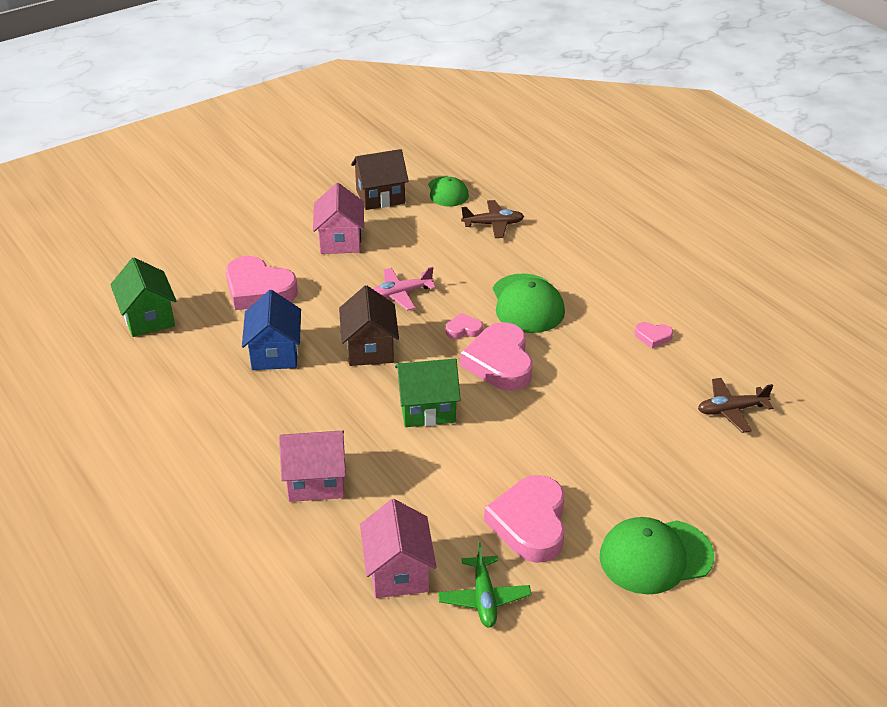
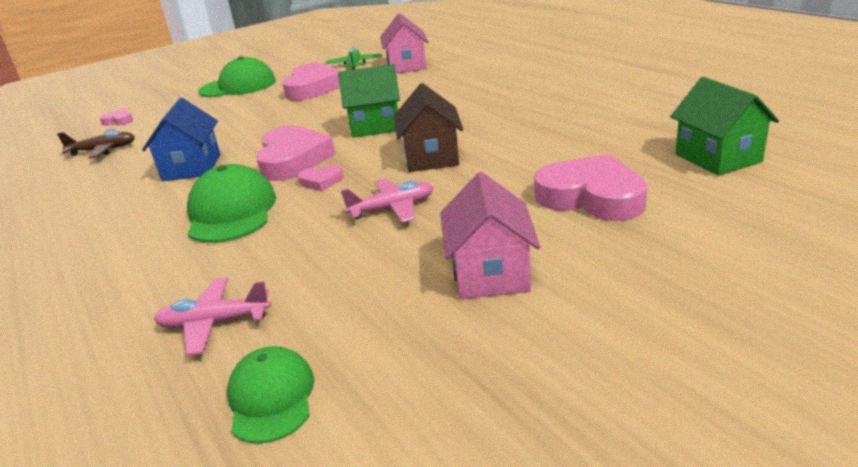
camera: 175 degrees left, 10 degrees down
blue house [242,290,301,370] -> blue house moved to [142,98,220,181]
pink house [279,431,346,502] -> none
brown house [351,149,409,210] -> none
brown plane [461,200,524,238] -> pink plane [154,278,271,355]
pink heart [635,322,673,348] -> pink heart moved to [100,109,133,126]

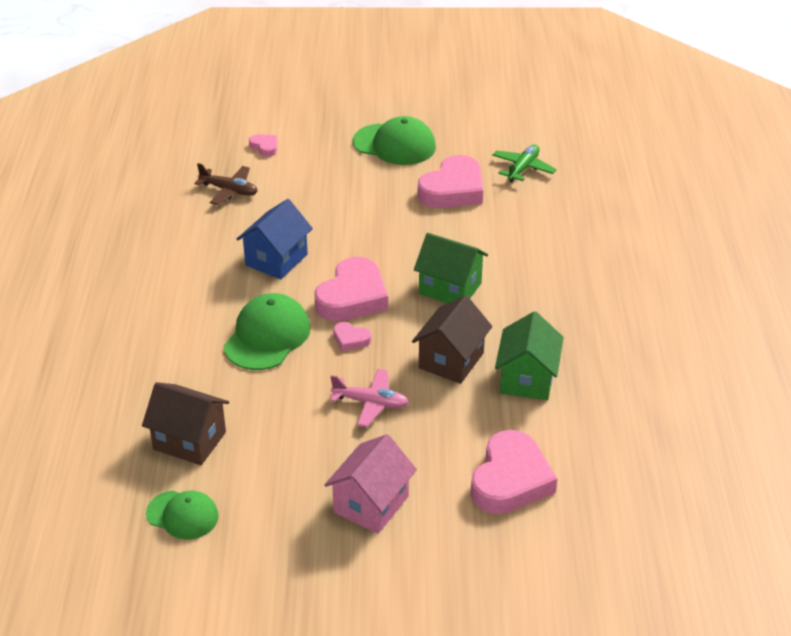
camera: 30 degrees right, 10 degrees up
pink plane [154,278,271,355] -> brown house [142,382,229,465]
green cap [227,346,314,444] -> green cap turned 90 degrees clockwise [146,491,219,539]
pink house [380,13,429,73] -> none
pink heart [534,154,648,221] -> pink heart turned 45 degrees clockwise [471,430,557,514]
green house [670,77,779,176] -> green house moved to [495,311,564,400]

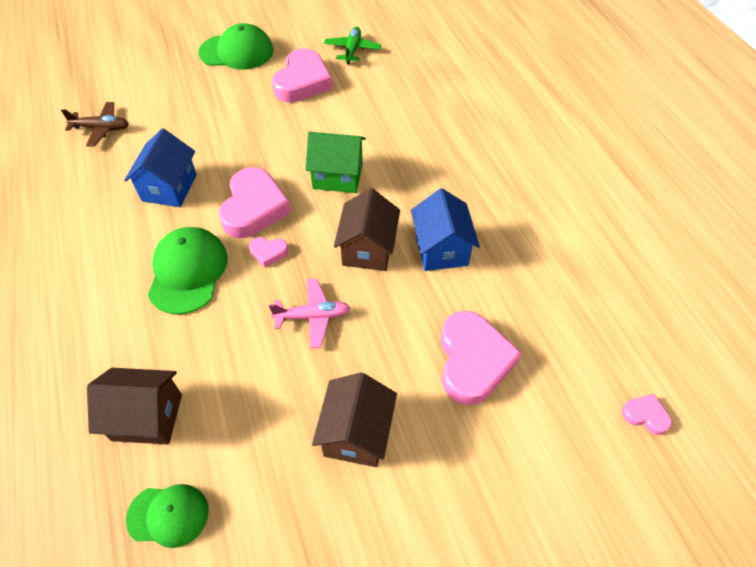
camera: 20 degrees left, 15 degrees up
pink heart [249,134,277,157] -> pink heart moved to [622,394,672,435]
pink house [324,434,417,534] -> brown house [312,372,397,467]
green house [495,311,564,400] -> blue house [411,188,480,271]

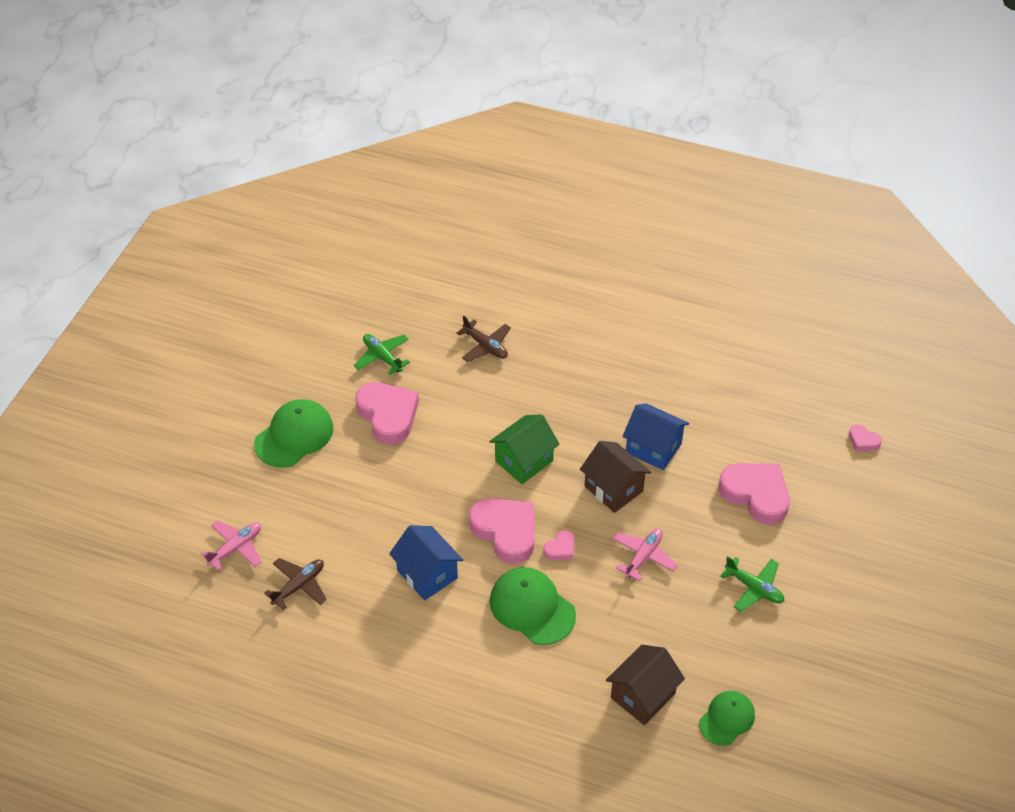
camera: 50 degrees left, 5 degrees down
brown house [312,372,397,467] -> green plane [720,556,784,612]
pink heart [622,394,672,435] -> pink heart turned 120 degrees counterclockwise [849,425,882,451]
none -> pink plane [201,520,262,571]
none -> brown plane [457,316,511,362]

